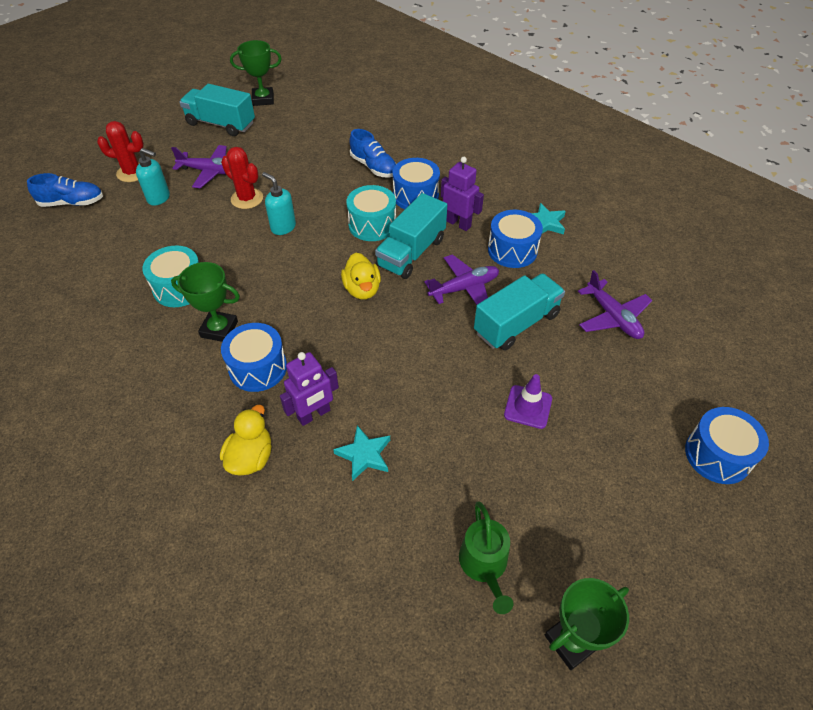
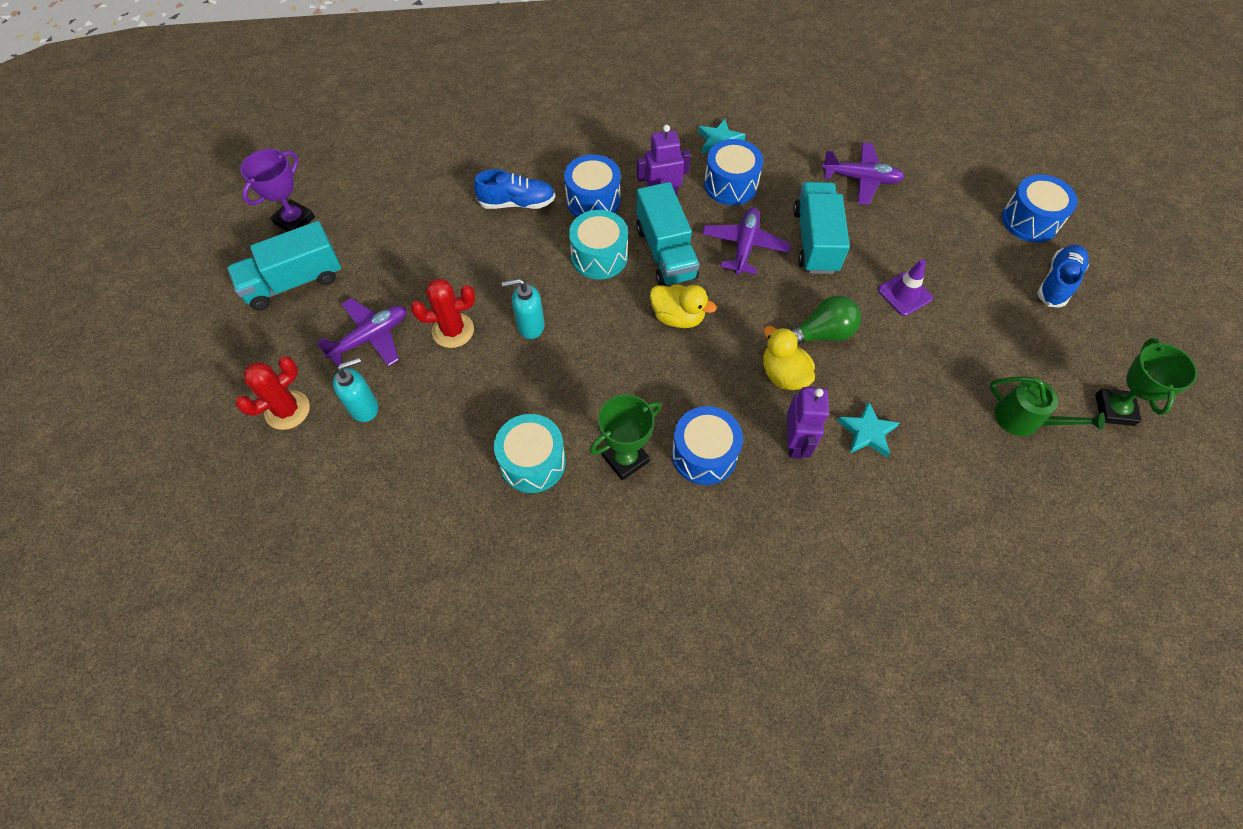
camera: 50 degrees left, 10 degrees up
blue shoe [27,173,103,207] -> blue shoe moved to [1037,245,1089,308]
yellow duck [220,405,271,475] -> yellow duck moved to [763,326,815,390]
green trophy [230,40,282,106] -> purple trophy [240,149,315,232]
none -> green light bulb [791,295,861,345]

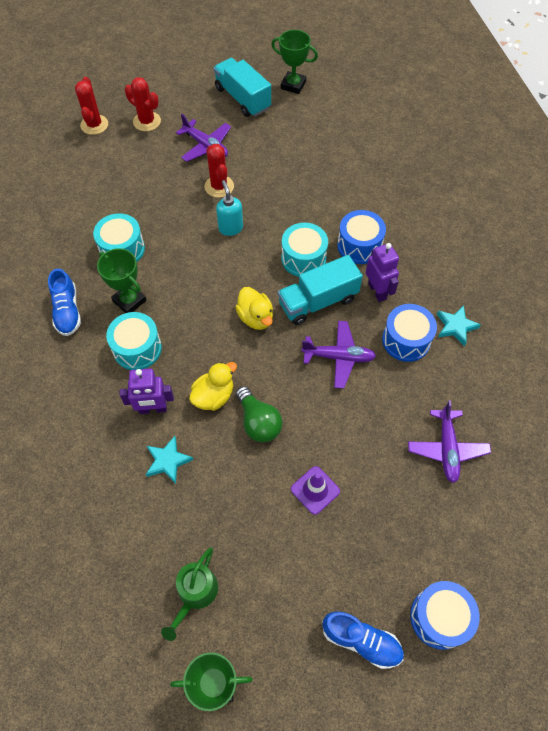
camera: 80 degrees right, 0 degrees up
purple trophy [240,149,315,232] -> green trophy [271,30,318,94]
turquoise soap dispenser [333,357,378,422] -> none
blue shoe [474,169,555,209] -> blue shoe moved to [48,269,81,336]
yellow duck [650,284,717,328] -> yellow duck turned 45 degrees counterclockwise [235,287,273,330]
blue drum [672,406,743,485] -> turquoise drum [106,312,162,370]
turquoise truck [793,182,850,274] -> none
none -> red cactus [75,77,108,135]

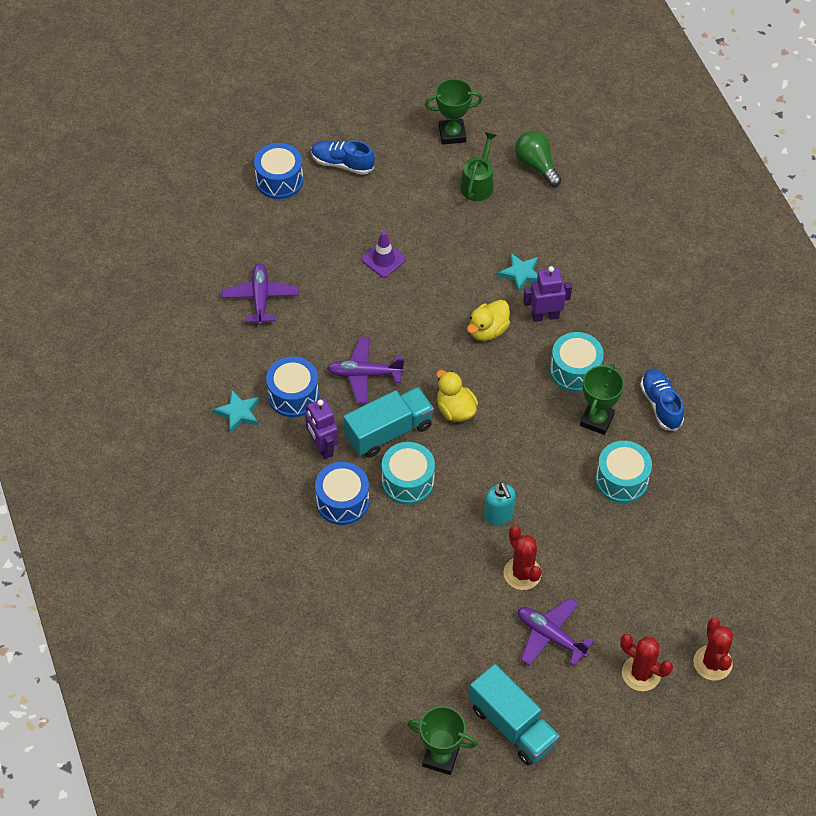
camera: 175 degrees right, 5 degrees down
green trophy [97,248,146,313] -> green trophy turned 75 degrees clockwise [580,364,624,435]
green light bulb [236,386,282,443] -> green light bulb moved to [515,131,562,187]

